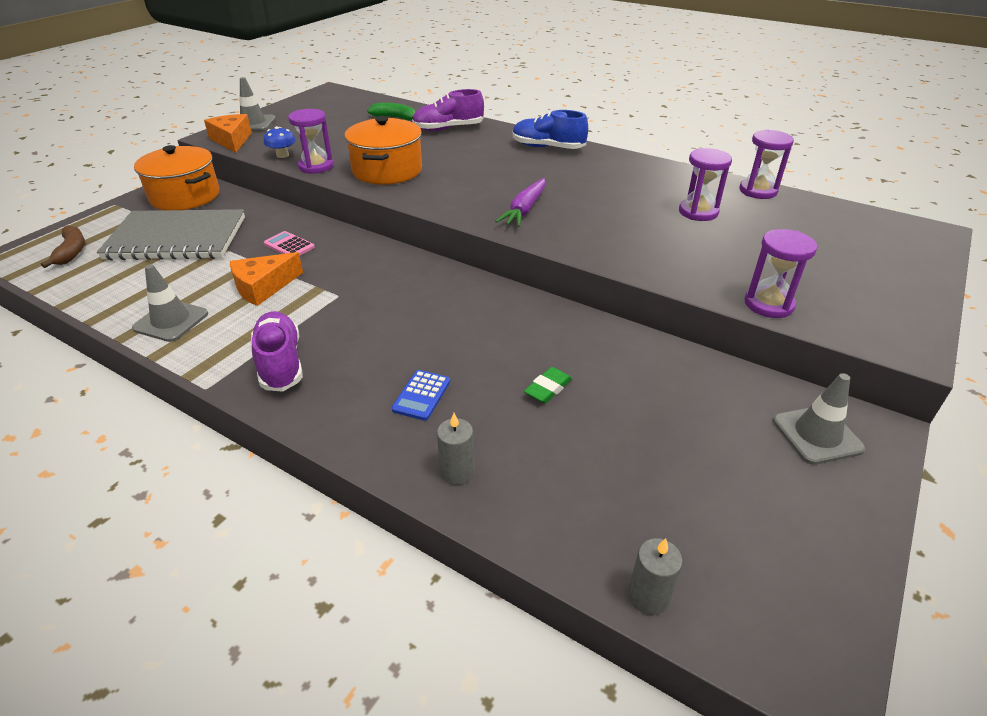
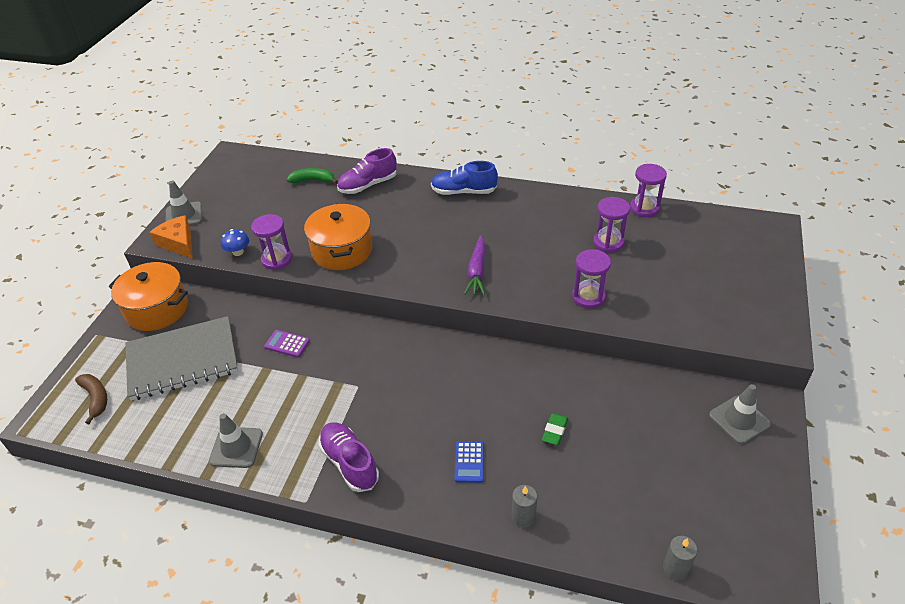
camera: 15 degrees left, 5 degrees up
orange cheese [230,252,303,306] -> none
pink calculator [264,231,315,256] -> purple calculator [264,330,310,357]
purple hourglass [745,229,817,318] -> purple hourglass moved to [572,249,611,309]

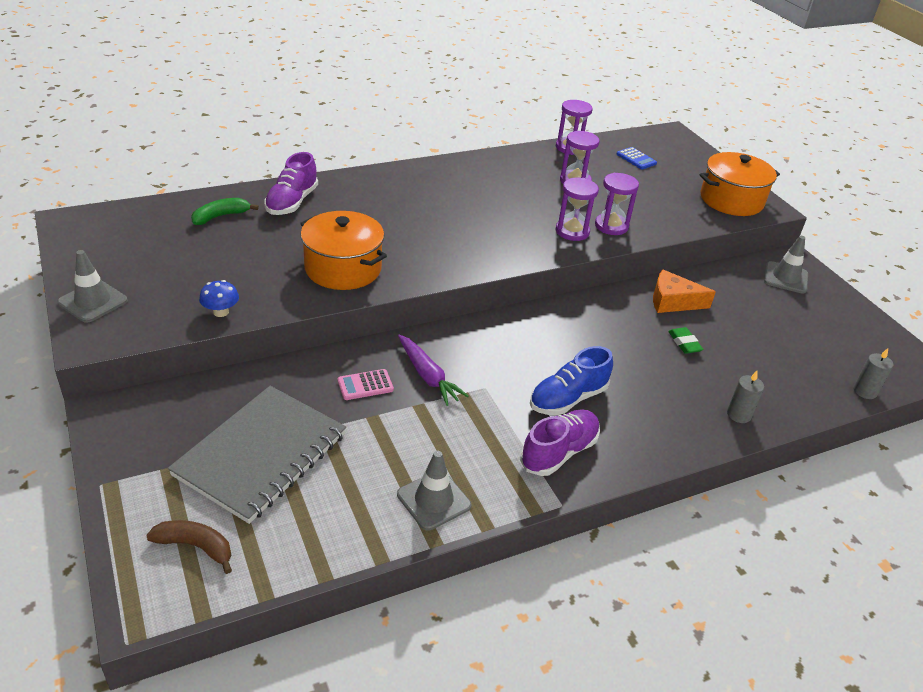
camera: 45 degrees left, 5 degrees down
orange pot [109,262,188,331] -> orange pot moved to [699,152,780,216]
orange cheese [149,215,192,258] -> orange cheese moved to [653,270,716,313]
purple hourglass [251,214,292,270] -> purple hourglass moved to [556,178,599,241]
purple calculator [264,330,310,357] -> pink calculator [338,369,394,400]
purple shoe [318,422,379,492] -> purple shoe turned 120 degrees clockwise [520,409,600,476]
blue shoe [431,161,498,195] -> blue shoe moved to [530,346,613,415]
blue calculator [454,441,484,483] -> blue calculator moved to [617,147,657,169]
purple carrot [464,235,485,295] -> purple carrot moved to [398,335,469,406]

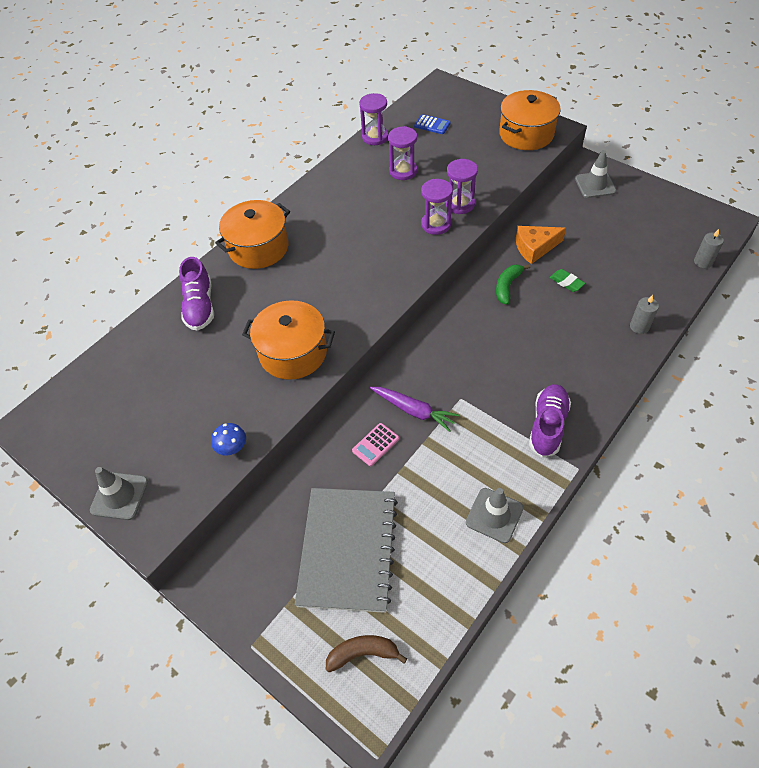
camera: 20 degrees left, 15 degrees up
green banana [191,198,259,225] -> green banana moved to [496,264,530,305]
blue shoe [530,346,613,415] -> none
none -> orange pot [215,200,290,269]

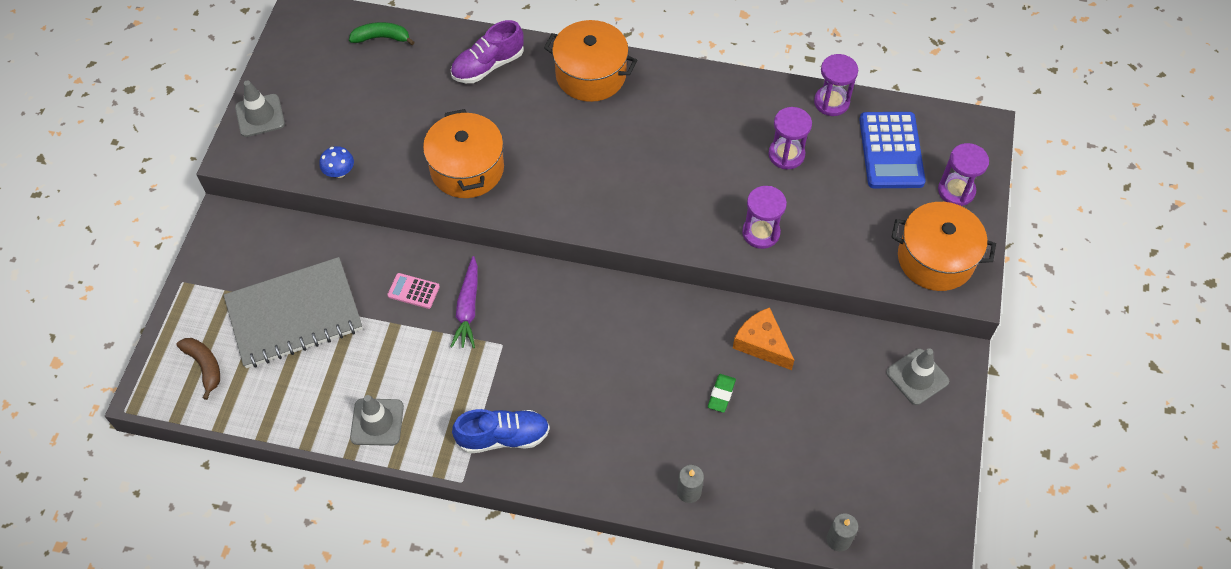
camera: 60 degrees right, 5 degrees up
blue calculator [414,114,451,134] -> blue calculator [859,112,926,188], size x2.01
purple hourglass [421,179,453,235] -> purple hourglass moved to [938,143,989,206]
green banana [496,264,530,305] -> green banana moved to [349,22,415,45]
purple shoe [529,384,571,457] -> blue shoe [452,409,550,454]

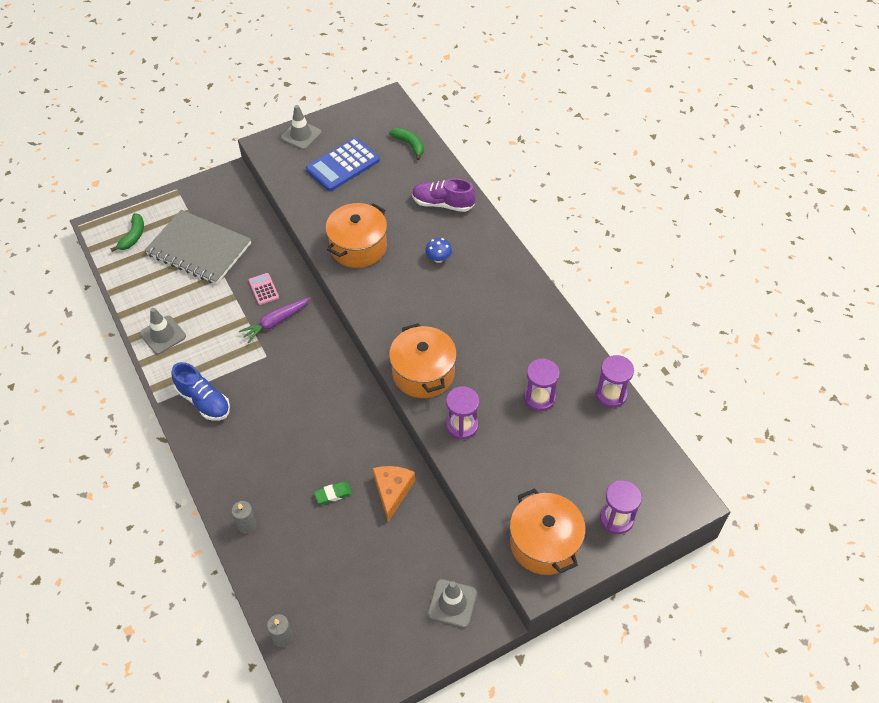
camera: 50 degrees right, 5 degrees down
brown banana [176,338,220,400] -> green banana [110,213,144,252]
blue mushroom [319,146,354,178] -> blue mushroom moved to [425,238,452,263]
orange pot [544,20,637,102] -> orange pot moved to [389,323,457,398]
blue calculator [859,112,926,188] -> blue calculator moved to [306,138,380,191]

